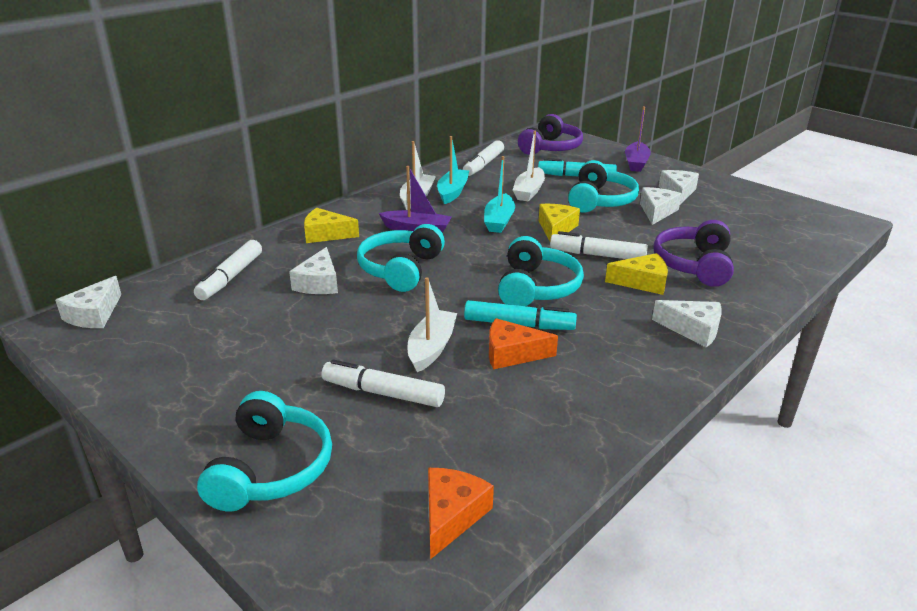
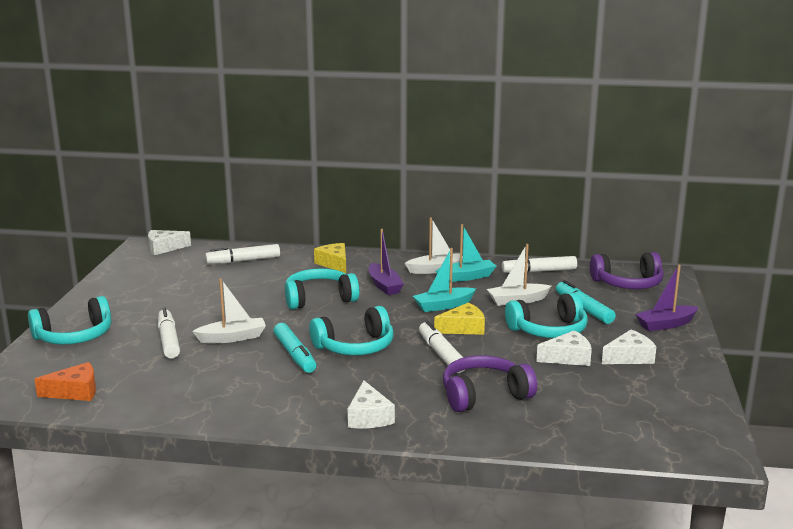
camera: 55 degrees right, 10 degrees down
white cheese [289,247,338,294] -> none
orange cheese [489,318,558,369] -> none
yellow cheese [605,253,668,295] -> none

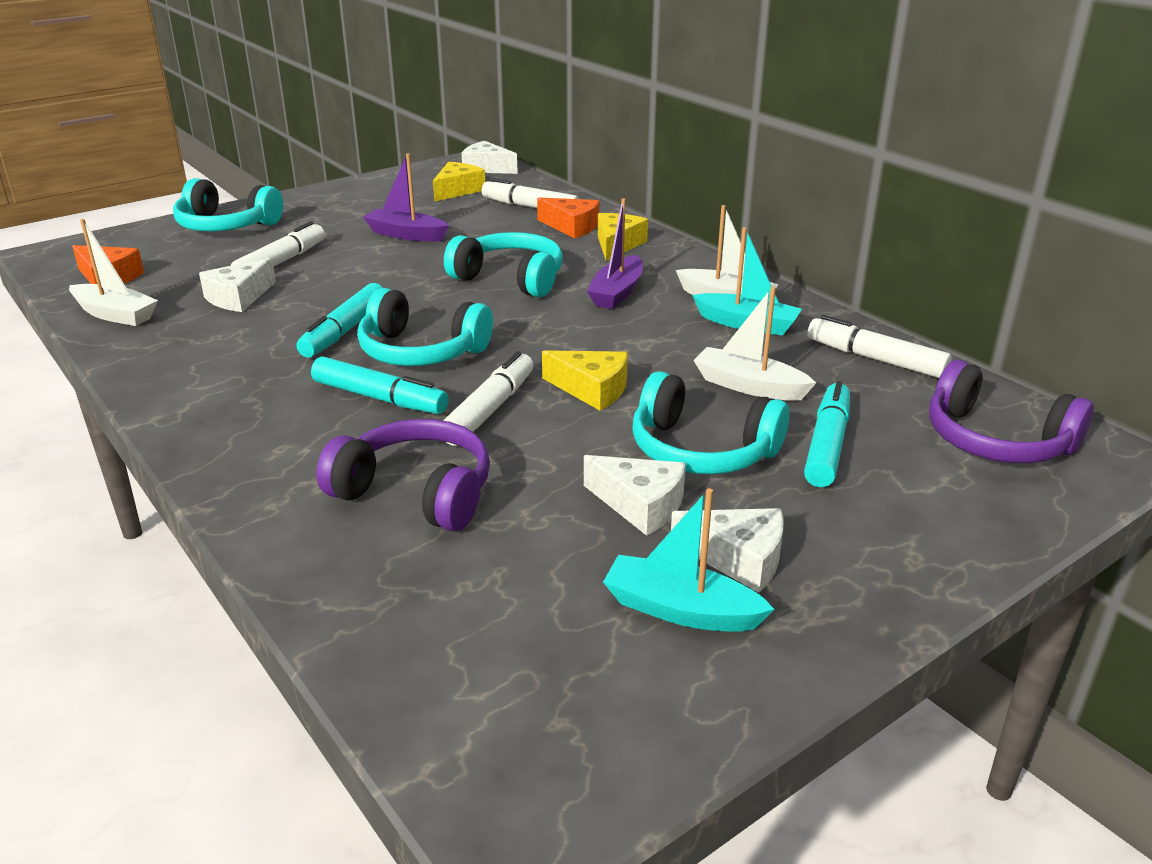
camera: 45 degrees right, 10 degrees up
white boat [192,279,266,343] -> white boat moved to [69,219,158,326]
white cheese [347,380,395,428] -> white cheese moved to [199,258,276,312]
turquoise boat [413,248,476,312] -> turquoise boat moved to [603,488,774,632]
purple boat [635,265,699,331] -> purple boat moved to [363,153,449,241]
none -> turquoise marker [311,356,449,414]
none -> yellow cheese [433,162,485,202]
none -> orange cheese [537,198,600,239]

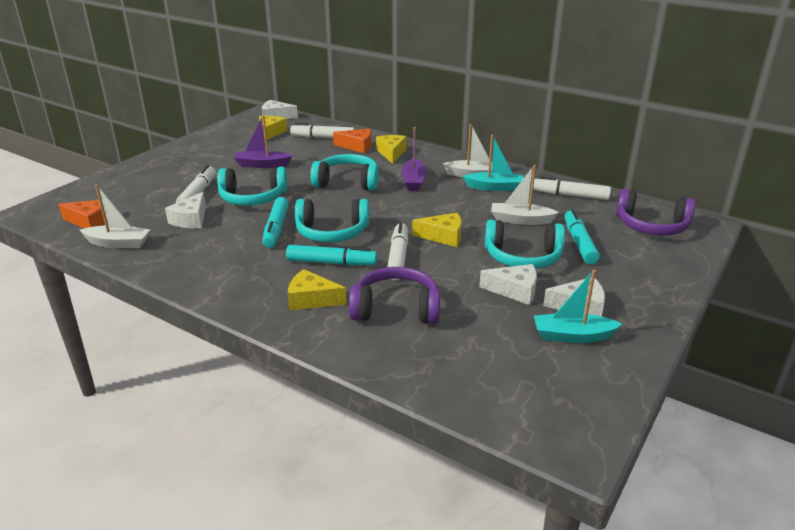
camera: 20 degrees left, 0 degrees up
turquoise headphones [173,178,283,231] -> turquoise headphones moved to [217,167,287,206]
none -> yellow cheese [288,269,347,310]

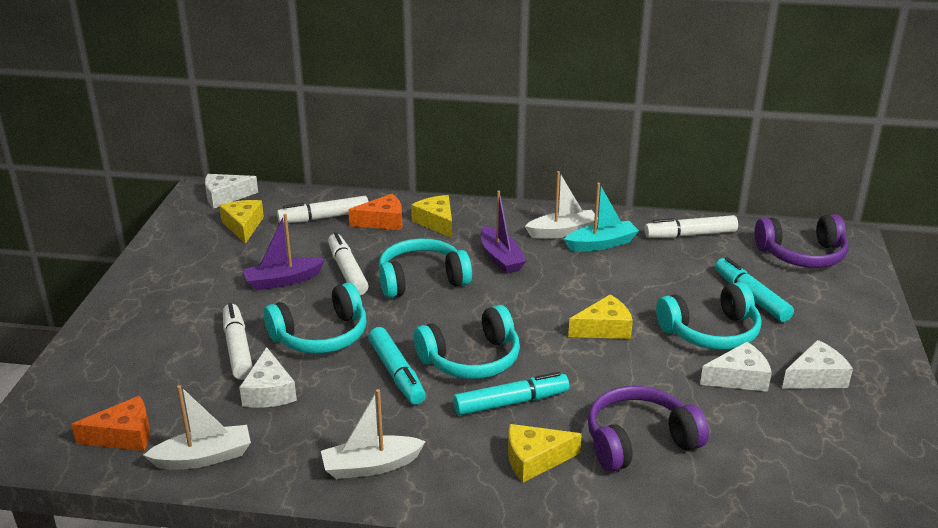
camera: 25 degrees left, 0 degrees up
white marker [387,222,408,280] -> white marker moved to [328,232,369,295]
white boat [491,165,559,225] -> white boat moved to [321,389,426,479]
turquoise boat [534,270,622,343] -> none

